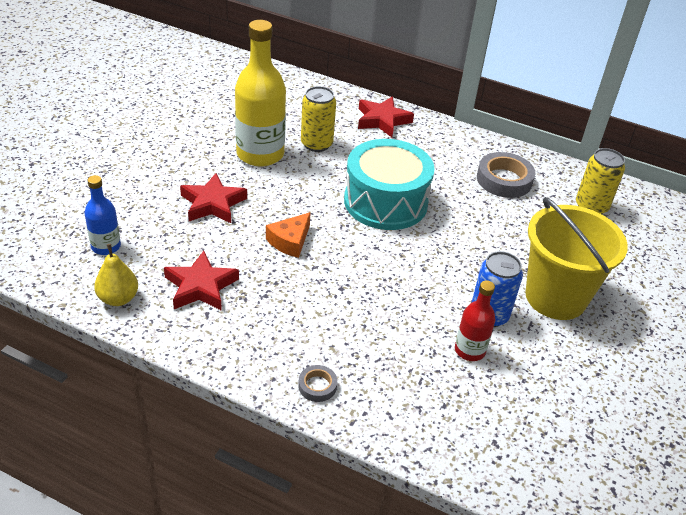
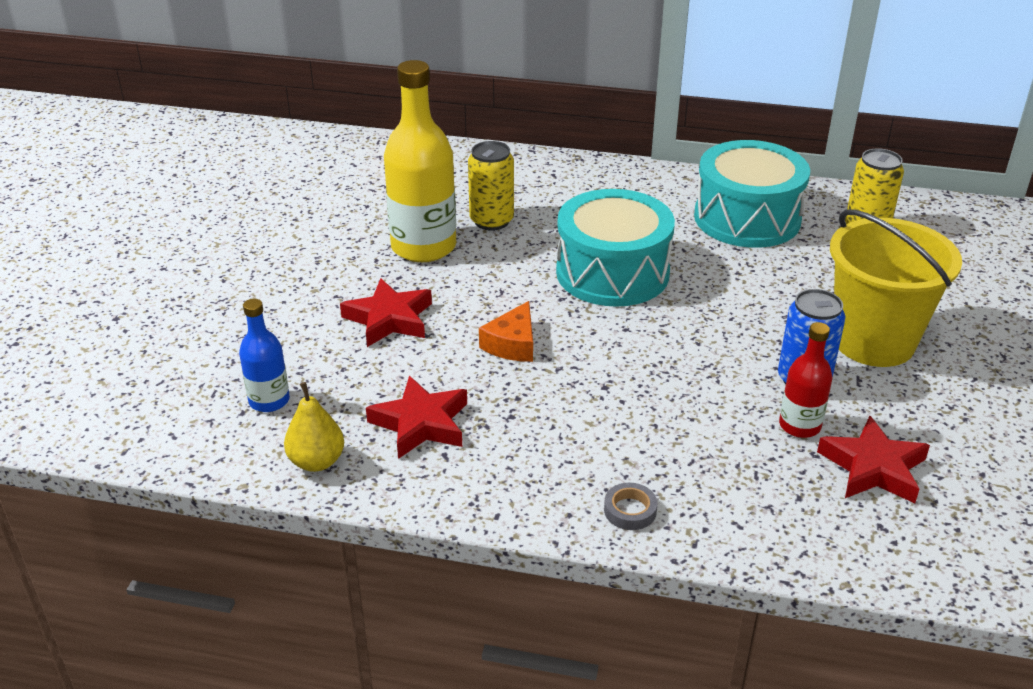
camera: 10 degrees left, 5 degrees down
red star [358,97,414,137] -> red star moved to [817,416,930,503]
grey tape [477,152,535,198] -> turquoise drum [694,140,810,248]

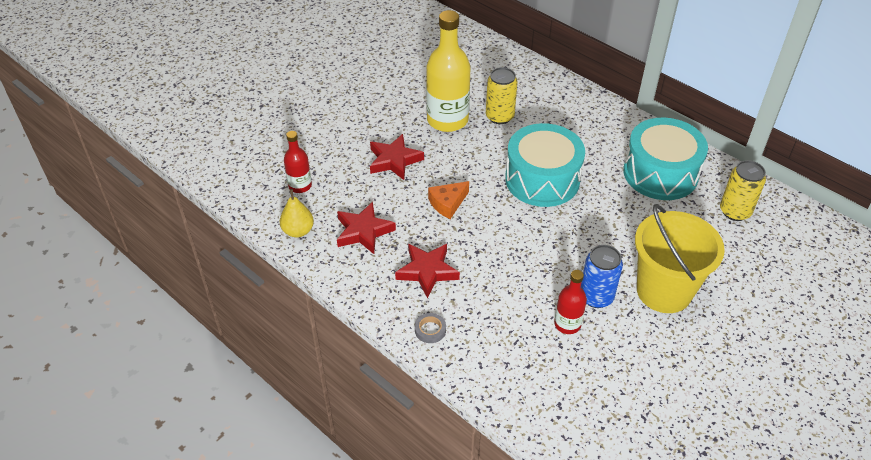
camera: 30 degrees right, 10 degrees up
blue bottle [239,299,290,412] -> red bottle [284,131,312,193]
red star [817,416,930,503] -> red star moved to [395,244,460,298]

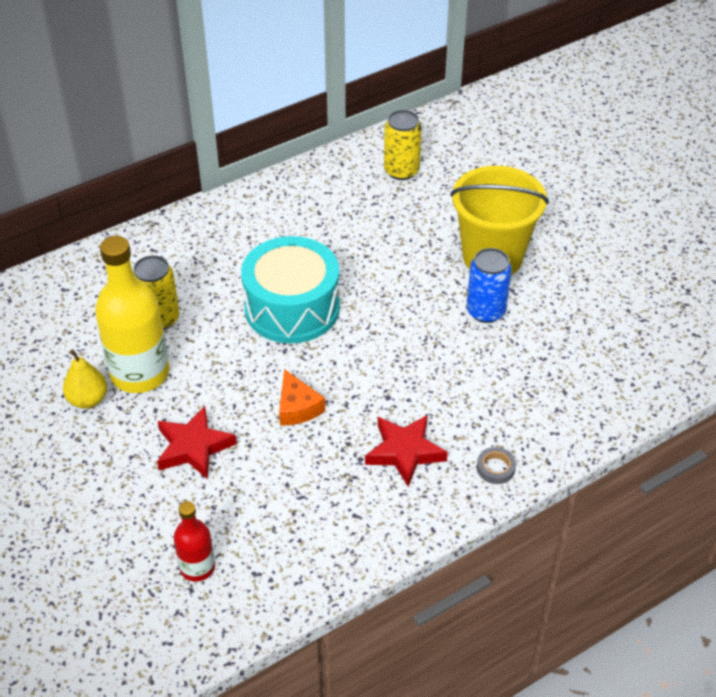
camera: 75 degrees left, 0 degrees up
yellow pear [280,189,314,238] -> yellow pear moved to [63,350,107,408]
red star [337,202,396,254] -> none
red bottle [554,270,587,334] -> none
turquoise drum [623,118,708,200] -> none

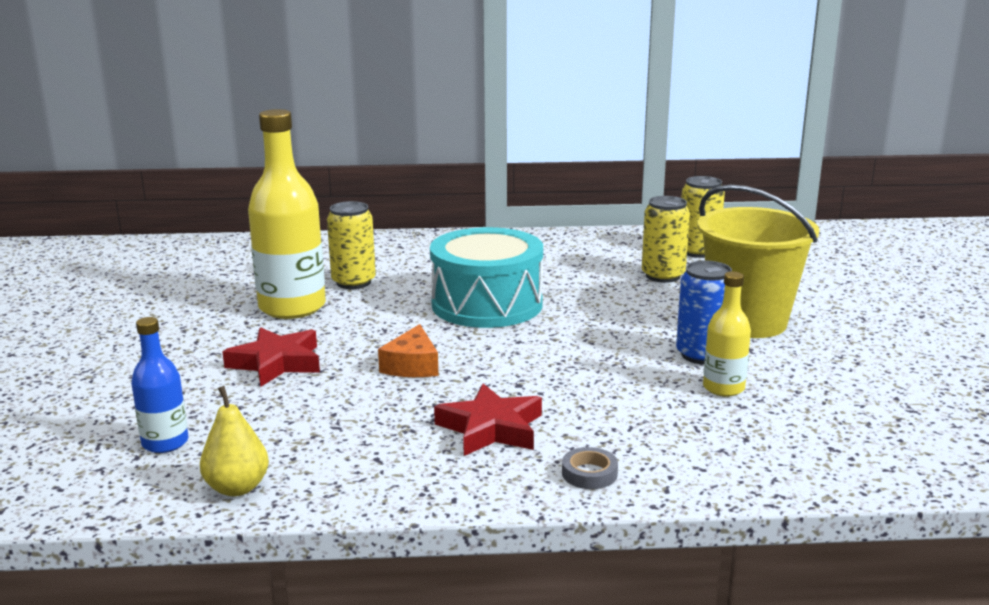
camera: 30 degrees right, 25 degrees down
yellow pear [63,350,107,408] -> yellow pear moved to [200,386,269,496]
red bottle [174,501,215,582] -> blue bottle [131,317,188,453]
none -> yellow can [642,196,690,283]
none -> yellow bottle [703,271,751,397]

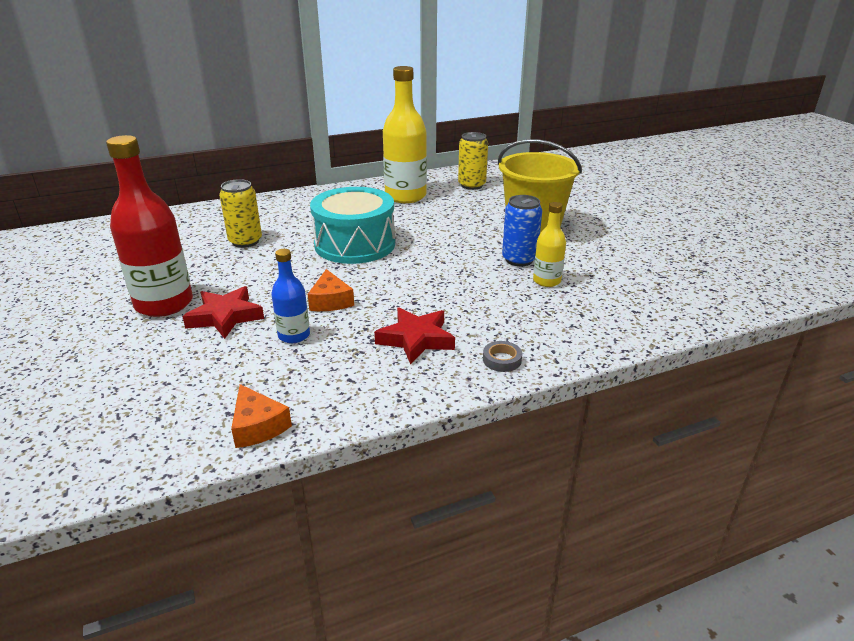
camera: 20 degrees left, 10 degrees up
blue bottle [131,317,188,453] -> blue bottle moved to [271,249,310,343]
yellow pear [200,386,269,496] -> orange cheese [231,384,292,448]
yellow bottle [248,109,326,319] -> yellow bottle moved to [383,66,427,203]
yellow can [642,196,690,283] -> none
none -> red bottle [106,135,193,317]

